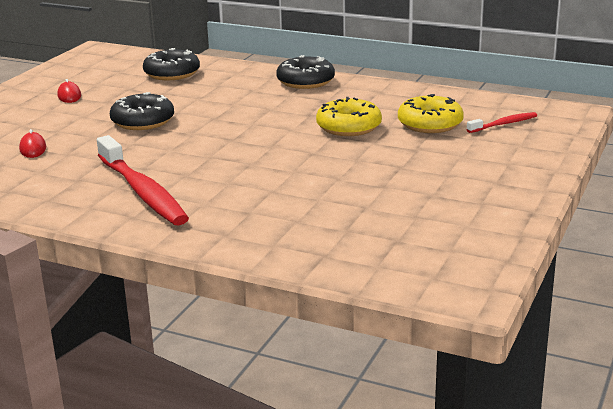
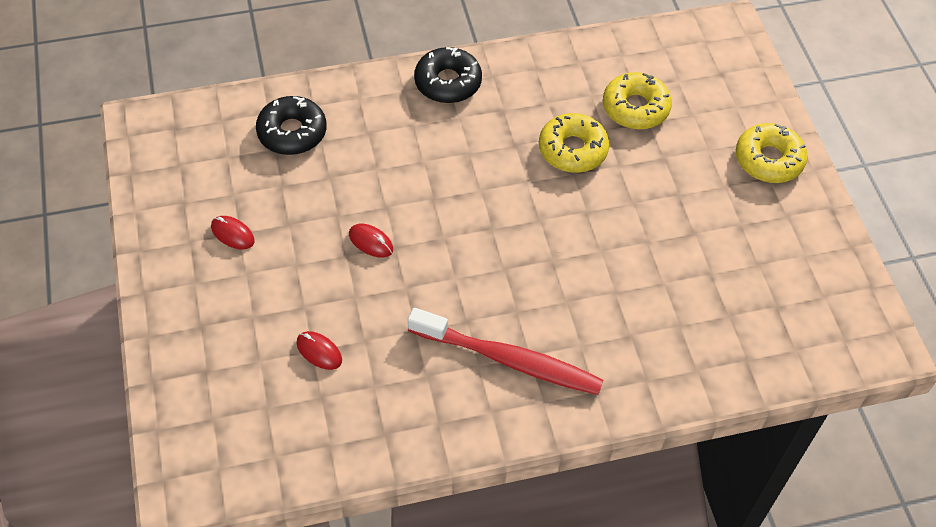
camera: 40 degrees left, 30 degrees up
black donut [110,92,174,130] -> red mouse [349,224,393,257]
red toothbrush [466,112,537,133] -> none
none -> yellow donut [736,123,808,183]

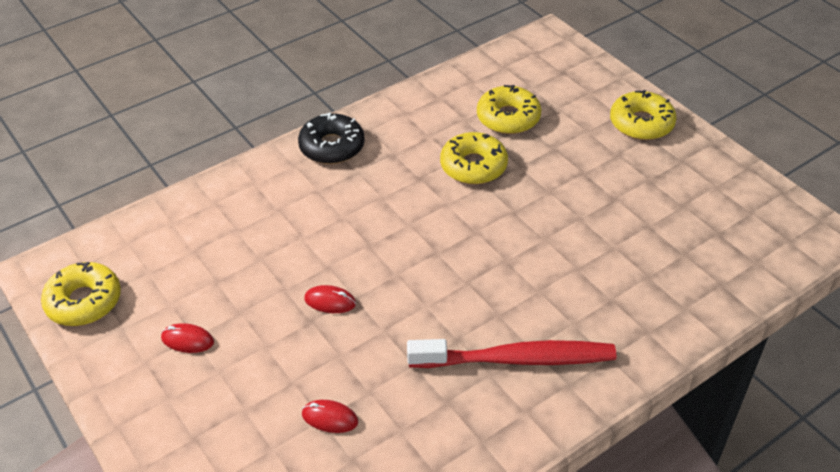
camera: 20 degrees left, 10 degrees down
black donut [256,96,327,155] -> none
none -> yellow donut [41,262,121,326]

